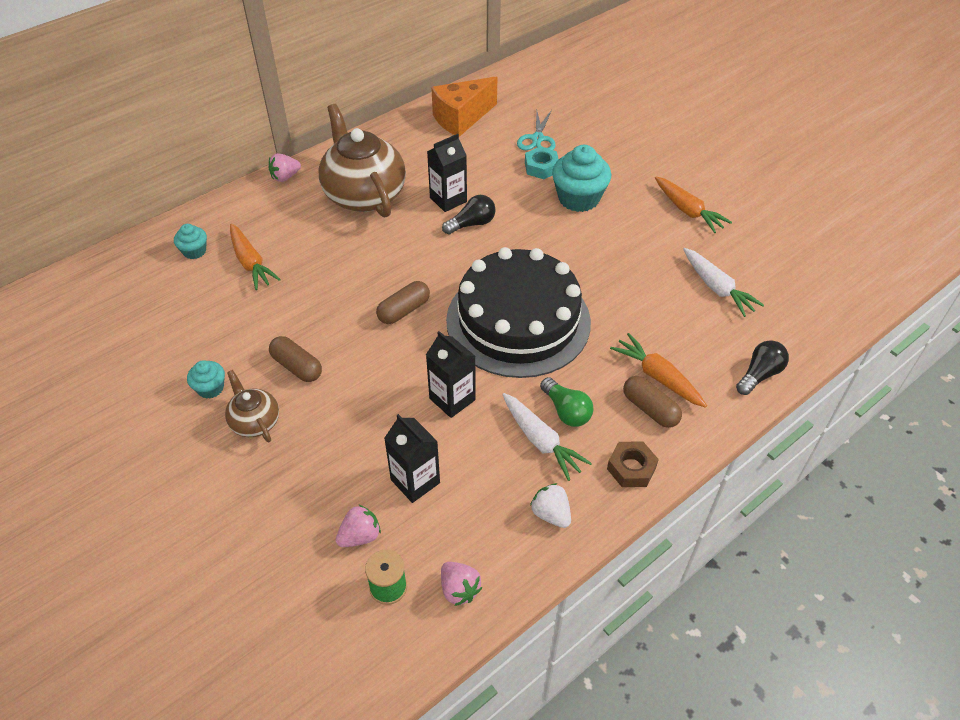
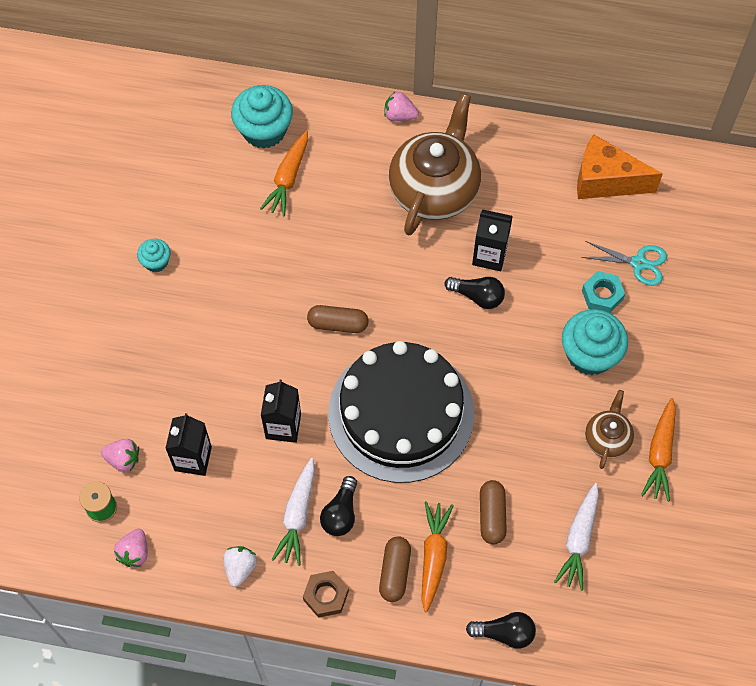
camera: 50 degrees right, 15 degrees up
turquoise cupcake [174,224,207,259] -> turquoise cupcake [231,85,293,149], size x1.91
brown teapot [225,370,279,442] -> brown teapot moved to [585,390,634,469]
brown capsule [269,336,322,382] -> brown capsule moved to [480,480,507,544]
turquoise scissors [517,110,556,150] -> turquoise scissors turned 135 degrees counterclockwise [581,241,667,286]
green light bulb [540,377,593,427] -> black light bulb [320,476,357,536]

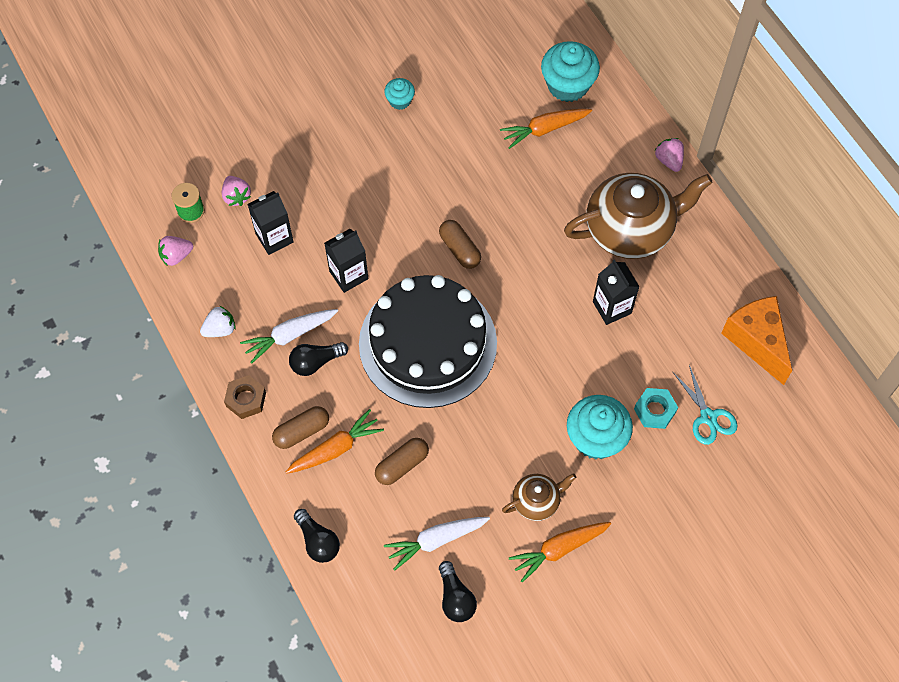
camera: 50 degrees right, 0 degrees up
black light bulb [445,277,505,309] -> black light bulb moved to [439,561,477,622]

